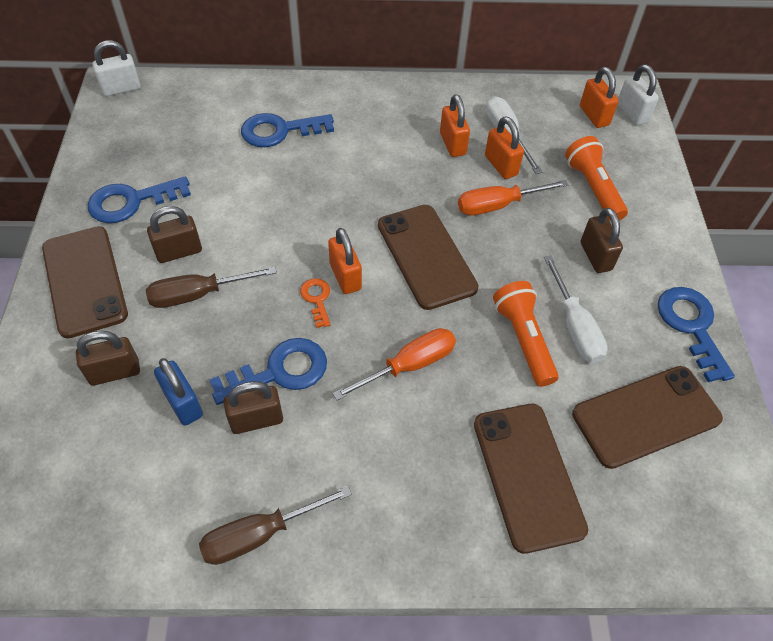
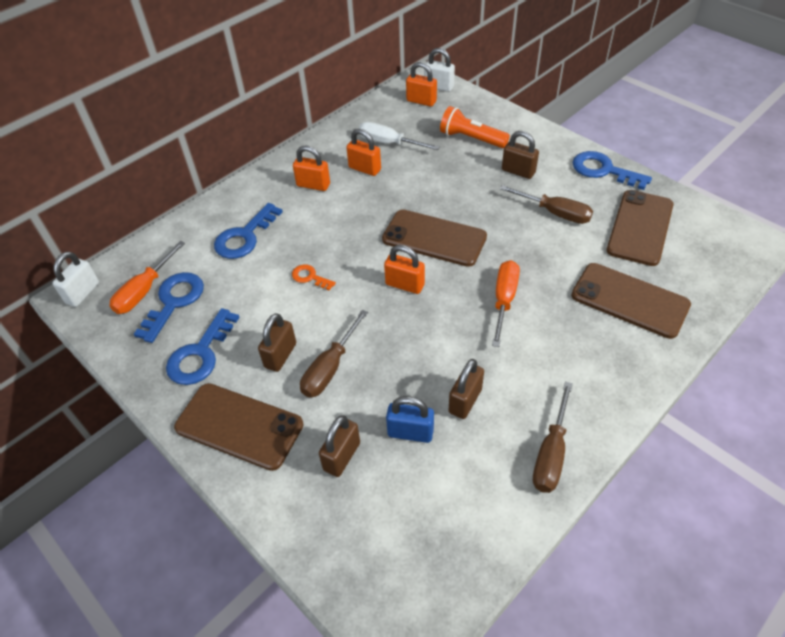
camera: 40 degrees left, 5 degrees down
blue key [210,338,327,405] -> blue key moved to [134,272,204,343]
orange key [300,278,331,328] -> orange key moved to [292,264,336,290]
orange screwdriver [458,180,568,215] -> orange screwdriver moved to [109,241,185,314]
orange padlock [485,116,524,179] -> orange padlock moved to [293,146,330,191]
orange flashlight [493,281,559,387] -> none
white screwdriver [544,256,608,364] -> brown screwdriver [500,185,593,224]

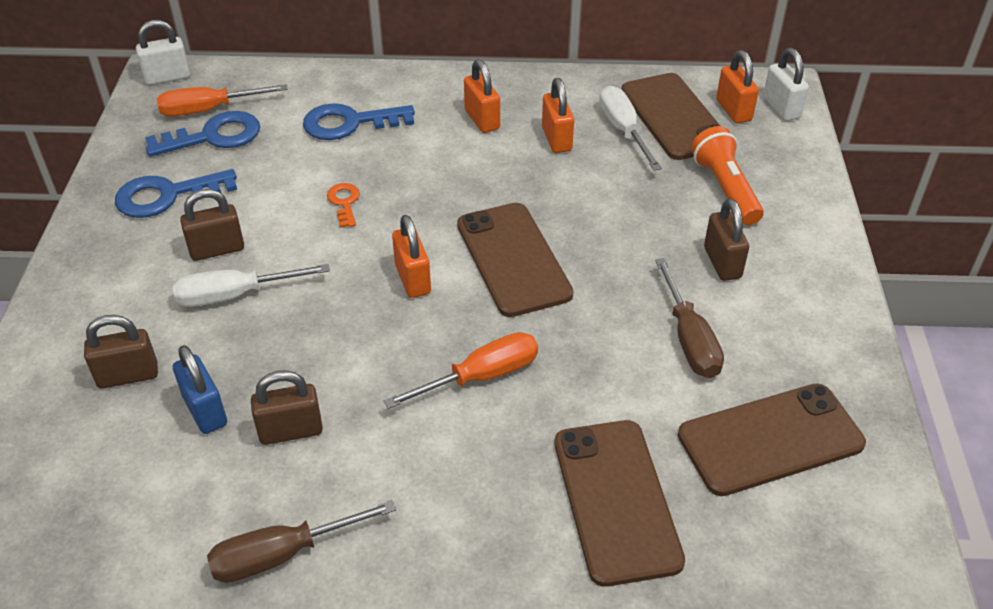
camera: 45 degrees right, 5 degrees down
brown phone [174,383,304,471] -> brown phone moved to [621,73,720,160]
brown screwdriver [300,310,368,398] -> white screwdriver [173,264,330,307]
blue key [572,151,652,190] -> none

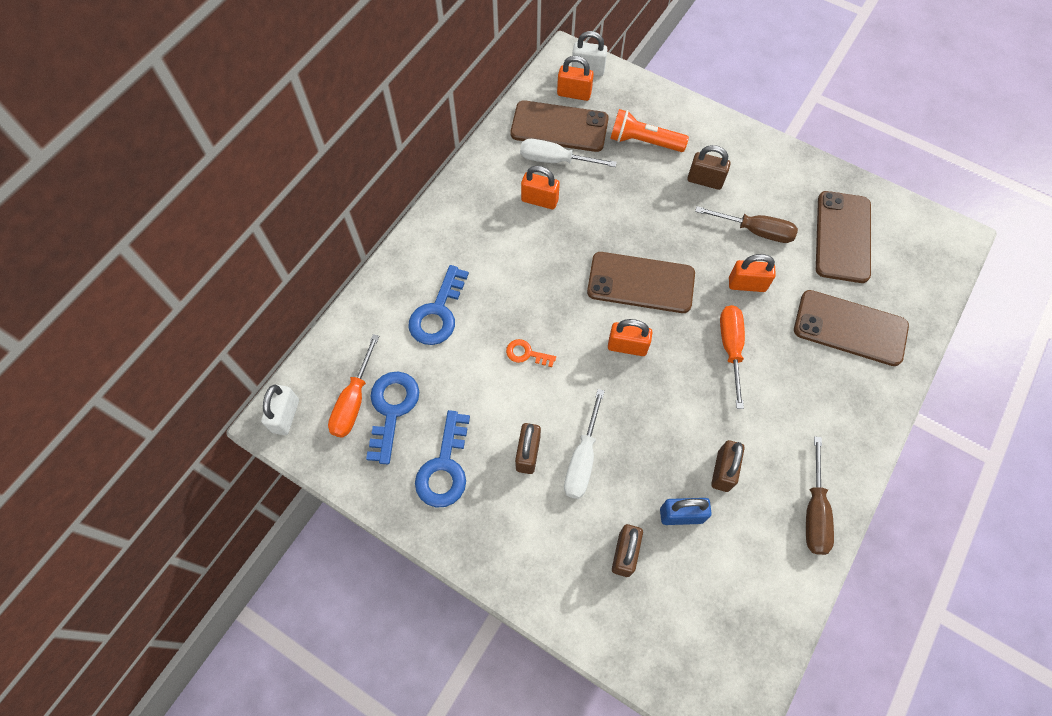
camera: 60 degrees left, 20 degrees up
orange padlock [464,59,500,133] -> orange padlock moved to [729,254,776,292]

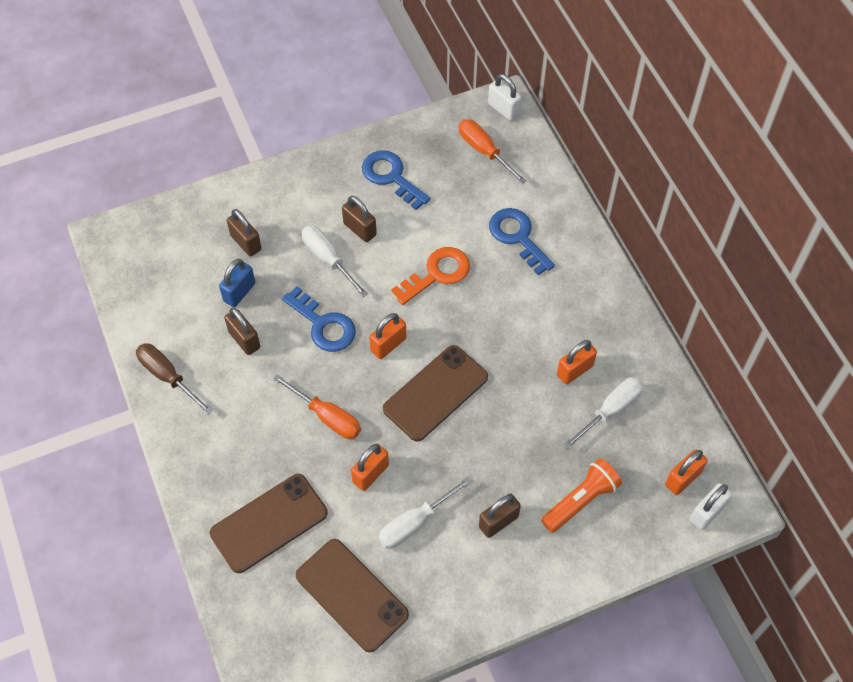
camera: 125 degrees right, 5 degrees down
blue key [366,371,419,464] -> blue key moved to [282,286,356,352]
orange key [506,339,556,367] -> orange key [391,247,470,305], size x1.85
brown phone [511,100,609,152] -> none
brown screwdriver [695,206,798,243] -> white screwdriver [378,477,472,549]

